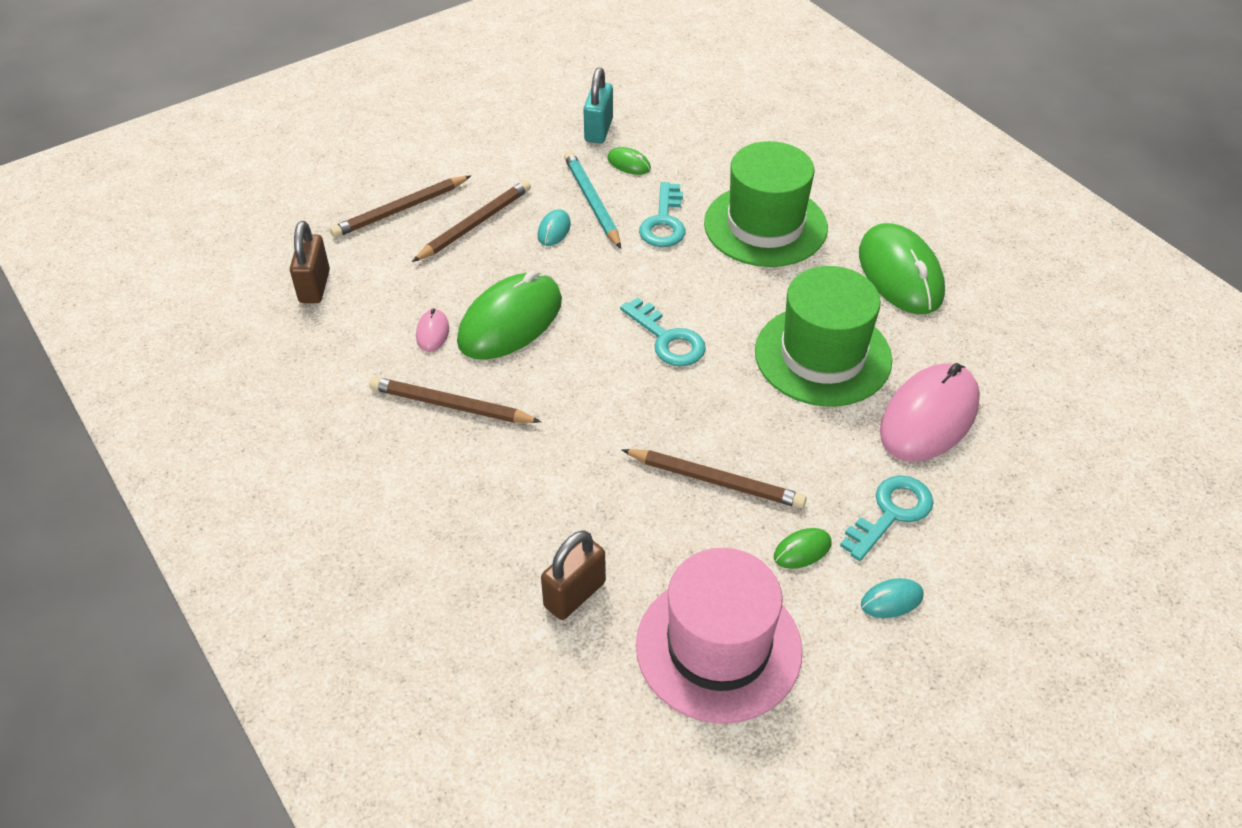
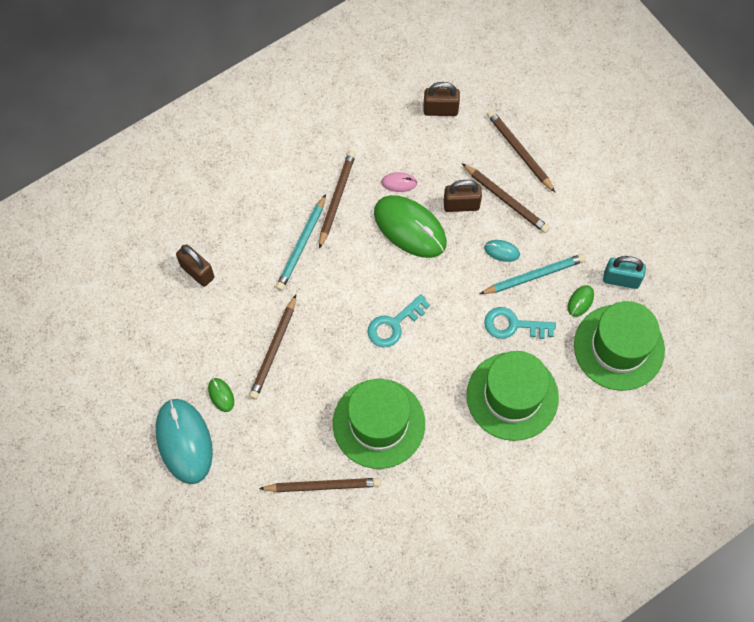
camera: 90 degrees right, 20 degrees up
pink hat [636,548,802,724] -> none
turquoise key [840,475,934,561] -> none
green mouse [859,223,945,314] -> none
turquoise mouse [861,578,924,618] -> turquoise mouse [156,399,213,484], size x2.34
pink mouse [880,363,980,462] -> brown pencil [259,478,381,492]
none -> turquoise pencil [276,194,326,291]
none -> brown padlock [444,180,482,212]
none -> green hat [574,301,665,391]

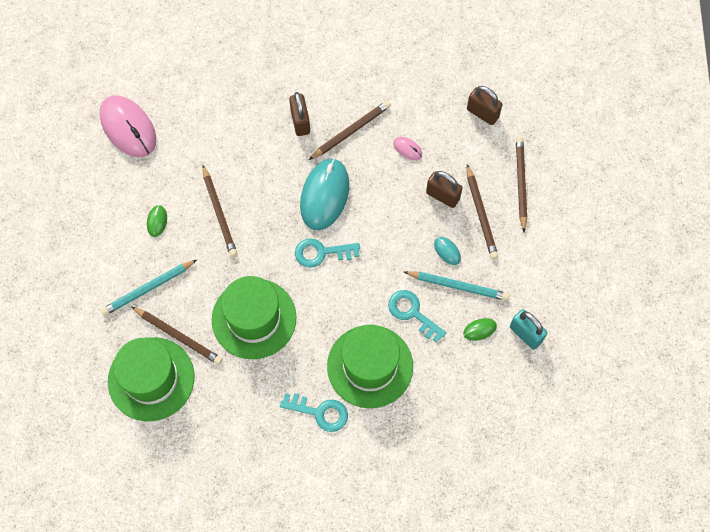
camera: 35 degrees right, 0 degrees up
turquoise mouse [156,399,213,484] -> turquoise mouse moved to [300,158,349,230]
brown padlock [176,244,214,287] -> brown padlock moved to [289,92,310,136]
brown pencil [249,295,296,399] -> brown pencil turned 75 degrees counterclockwise [202,165,237,257]
turquoise pencil [276,194,326,291] -> turquoise pencil moved to [100,260,197,316]
green mouse [374,195,447,258] -> none
green hat [574,301,665,391] -> green hat moved to [108,337,194,421]
none -> pink mouse [99,95,156,157]
none -> turquoise key [280,393,348,432]

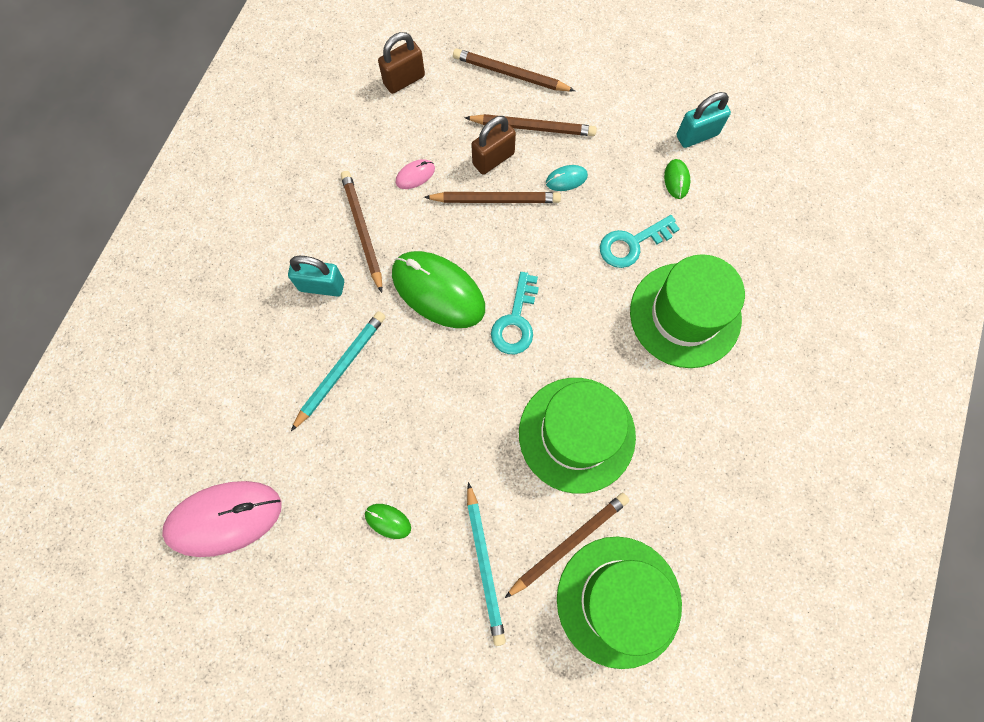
camera: 70 degrees left, 5 degrees up
brown pencil [202,165,237,257] -> brown pencil moved to [424,192,561,203]
turquoise key [280,393,348,432] -> none
brown padlock [289,92,310,136] -> turquoise padlock [288,256,344,297]
turquoise mouse [300,158,349,230] -> green mouse [392,251,485,328]
turquoise pencil [404,271,509,301] -> turquoise pencil moved to [291,311,386,431]

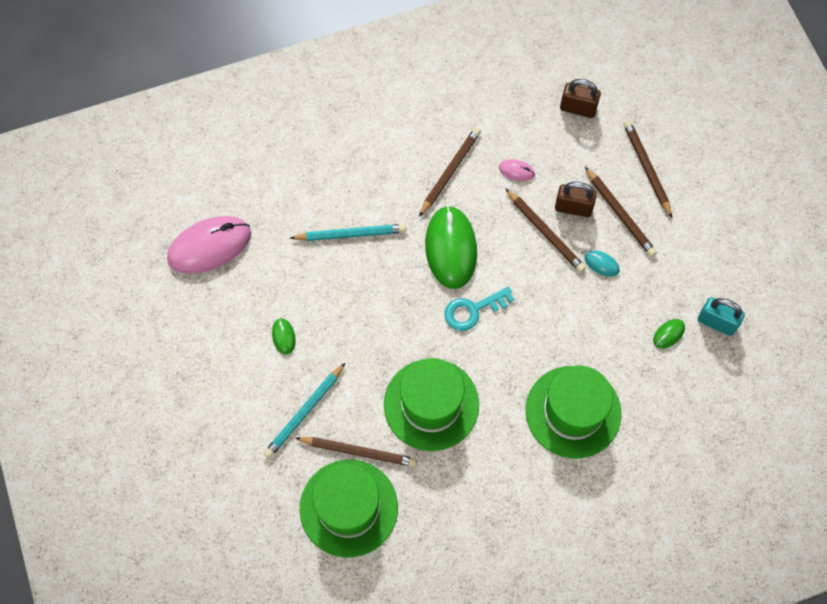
camera: 50 degrees right, 5 degrees down
pink mouse [162,481,281,557] -> pink mouse turned 60 degrees counterclockwise [167,216,251,274]
turquoise padlock [288,256,344,297] -> none
turquoise key [600,215,679,268] -> none

